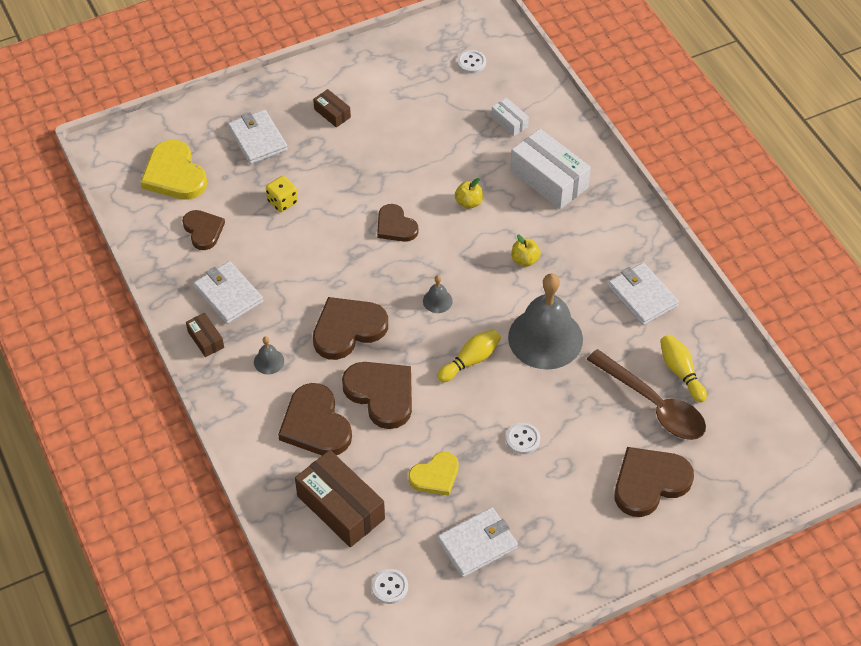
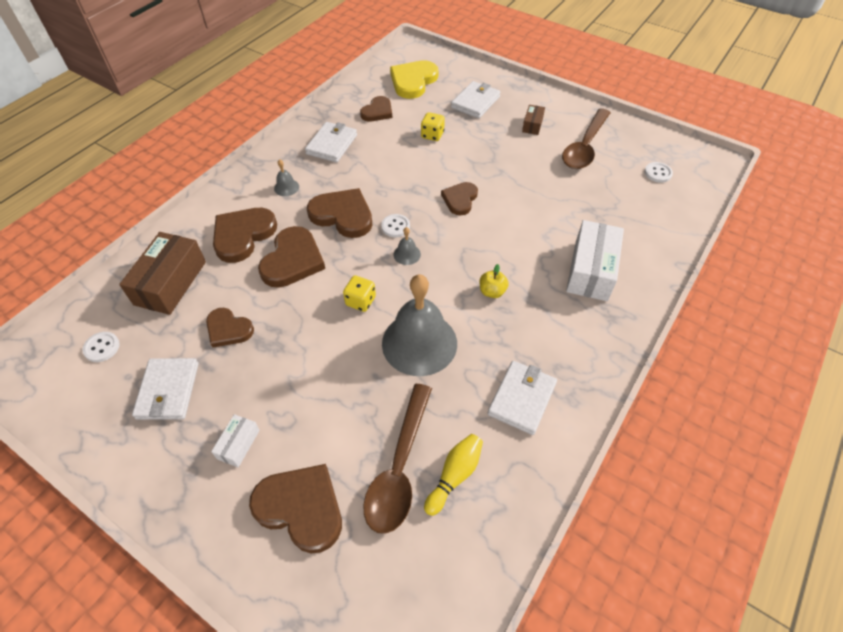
camera: 60 degrees right, 0 degrees up
brown box [186,313,224,357] -> none
yellow heart [408,452,459,496] -> brown heart [206,308,254,348]
yellow bowling pin [437,329,501,382] -> yellow dice [343,276,376,312]
white wallet [437,507,518,577] -> white wallet turned 60 degrees clockwise [132,358,199,420]
yellow apple [455,178,483,209] -> none
white box [491,98,529,137] -> white box moved to [211,414,260,467]
white button [506,423,540,454] -> white button moved to [381,214,410,237]
none -> brown spoon [562,108,610,169]

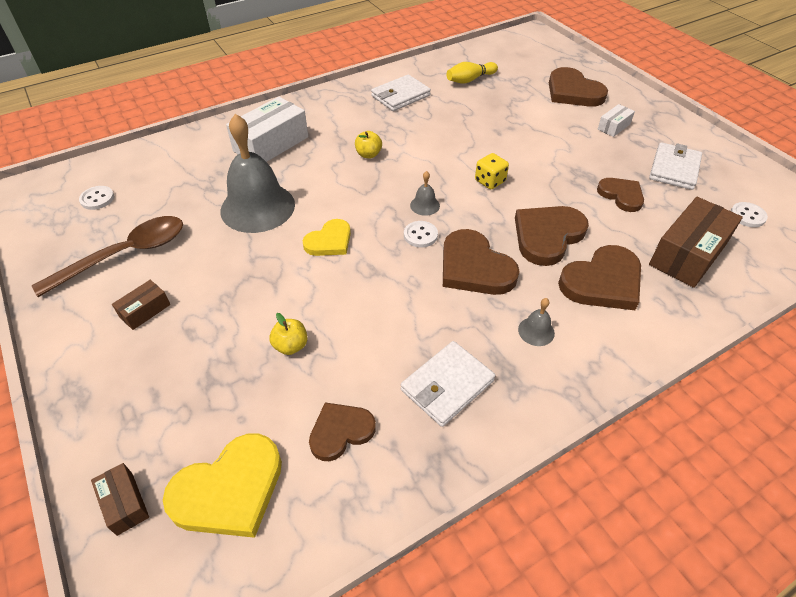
camera: 155 degrees left, 5 degrees down
brown spoon [363,384,432,534] -> none
grey bell [382,274,457,376] -> grey bell moved to [220,114,295,233]
yellow dice [421,112,445,141] -> yellow apple [269,313,307,355]
brown heart [441,182,478,215] -> yellow heart [302,219,351,256]
white wallet [451,81,501,118] -> none
none -> brown box [91,463,149,536]

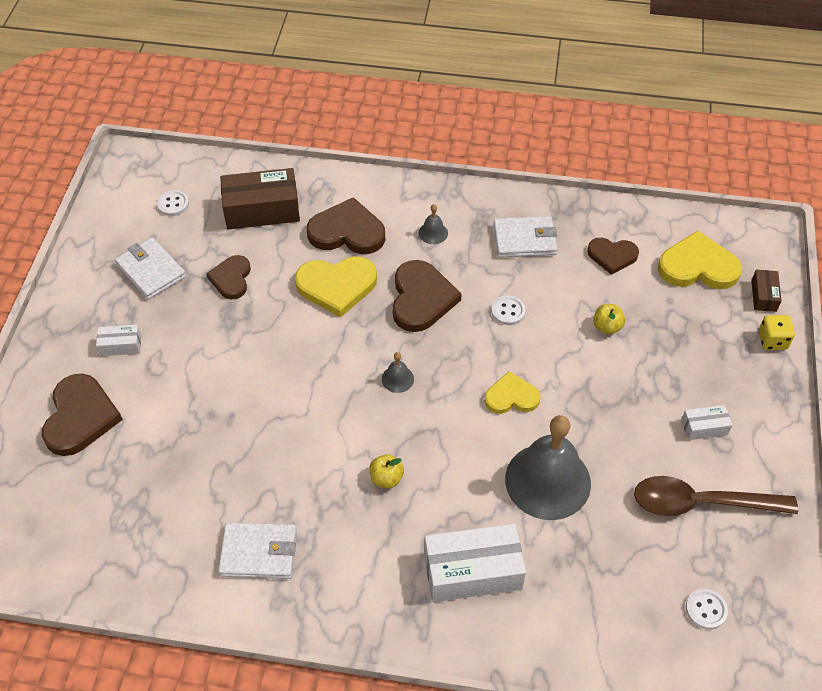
camera: 140 degrees left, 5 degrees up
brown box [112,280,170,330] -> white box [681,405,732,440]
white button [404,221,438,248] -> white button moved to [491,296,526,325]
yellow bowling pin [446,62,498,83] -> none
yellow dice [475,153,509,189] -> yellow dice moved to [759,315,795,350]
brown heart [515,206,589,266] -> yellow heart [295,256,377,317]
white wallet [649,142,702,190] -> white wallet turned 75 degrees clockwise [115,237,186,300]

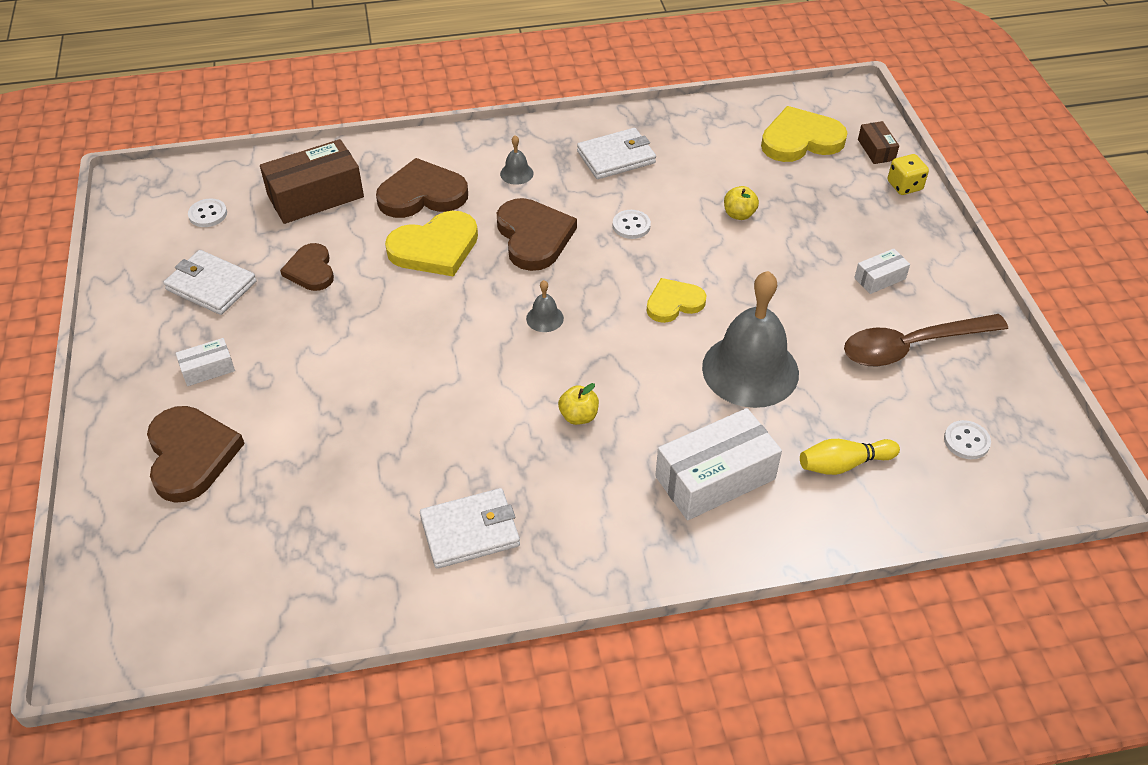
camera: 20 degrees left, 5 degrees down
brown heart [587,238,639,275] -> none
none -> yellow bowling pin [800,439,900,475]

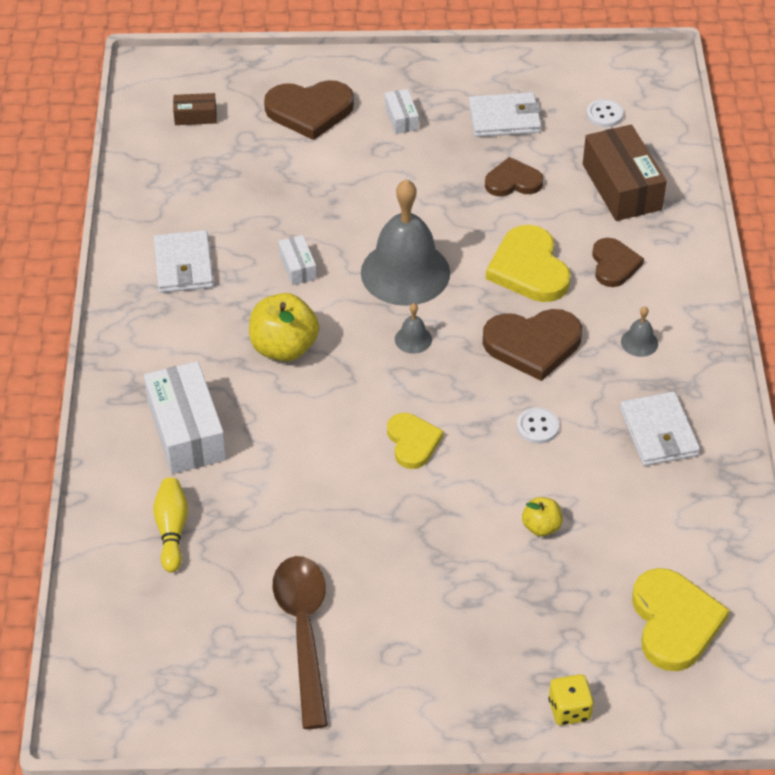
camera: 100 degrees right, 0 degrees up
white wallet [163,250,256,315] -> white wallet turned 45 degrees clockwise [468,92,541,137]
brown heart [376,158,468,218] -> brown heart [592,238,644,287], size x0.63
yellow apple [558,383,599,425] -> yellow apple [249,293,319,362], size x1.87
grey bell [702,271,799,408] -> grey bell moved to [361,179,450,306]
white box [854,248,910,294] -> white box moved to [278,235,317,285]
brown box [858,121,899,164] -> brown box moved to [173,93,217,125]
white button [944,420,991,459] -> none

